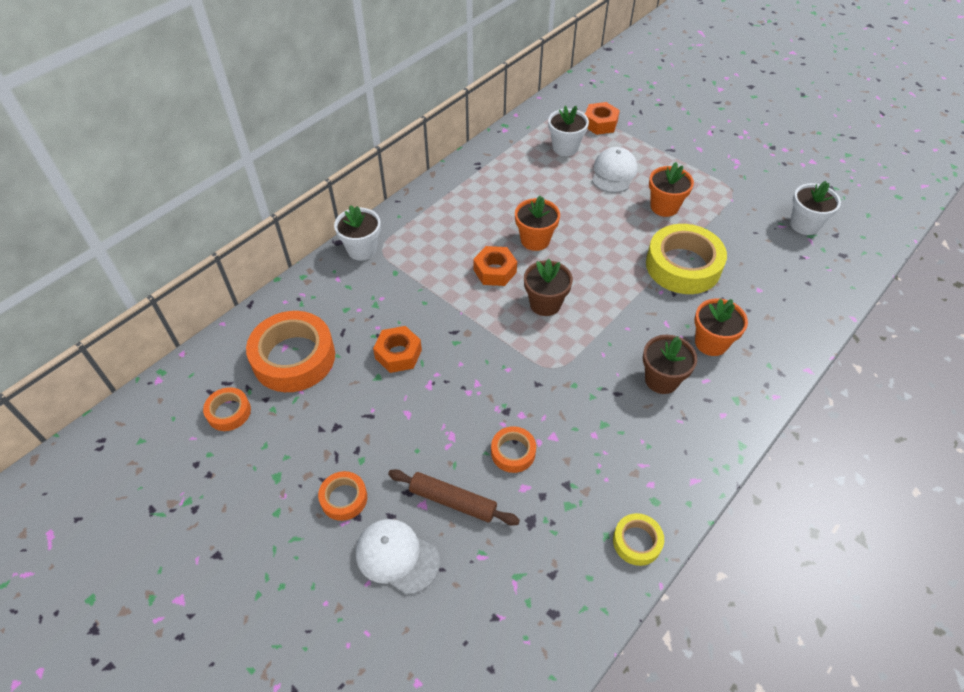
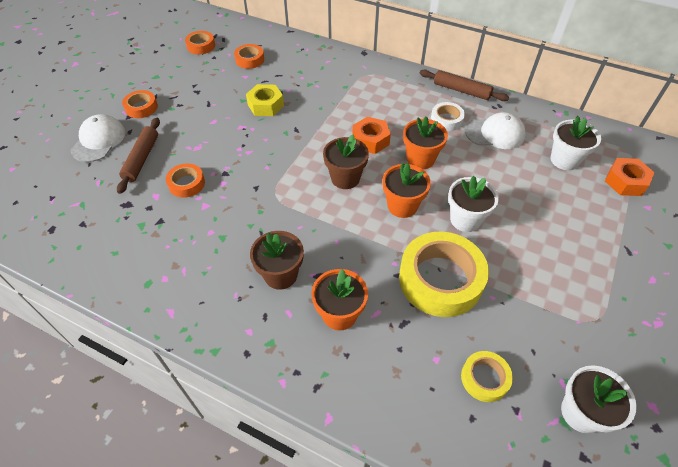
camera: 75 degrees right, 0 degrees up
orange tape [246,311,335,392] -> orange tape [234,44,264,69], size x0.50
white flower pot [334,205,381,261] -> white flower pot moved to [448,176,499,232]
orange nut [373,326,422,373] -> yellow nut [246,84,284,116]
white cap [592,147,638,193] -> white cap moved to [465,112,526,149]
yellow tape [613,513,664,566] -> yellow tape moved to [461,351,513,402]
orange flower pot [649,162,694,217] -> orange flower pot moved to [383,163,431,218]
none -> brown rolling pin [420,70,509,101]
none -> white tape [431,102,465,131]

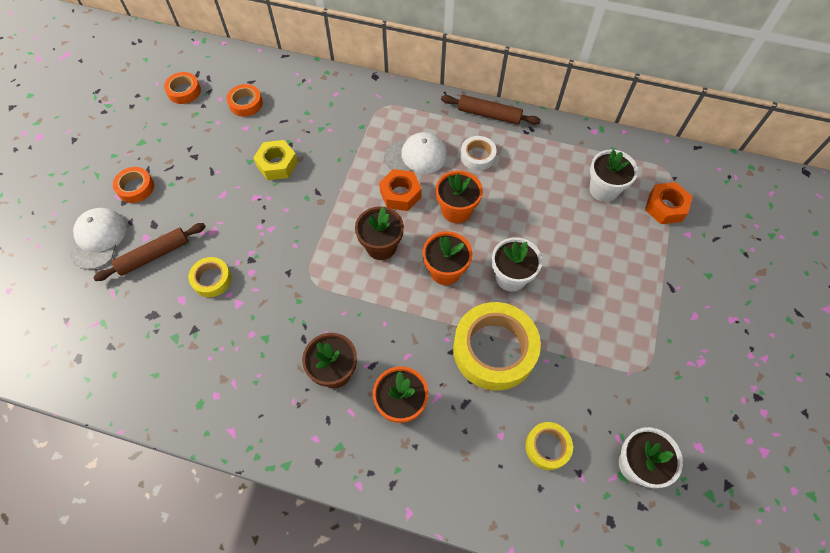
camera: 10 degrees left, 10 degrees up
brown rolling pin [117,118,160,194] -> brown rolling pin turned 60 degrees clockwise [93,223,206,281]
orange tape [166,163,205,198] -> yellow tape [188,257,232,297]
white cap [465,112,526,149] -> white cap moved to [384,132,447,174]

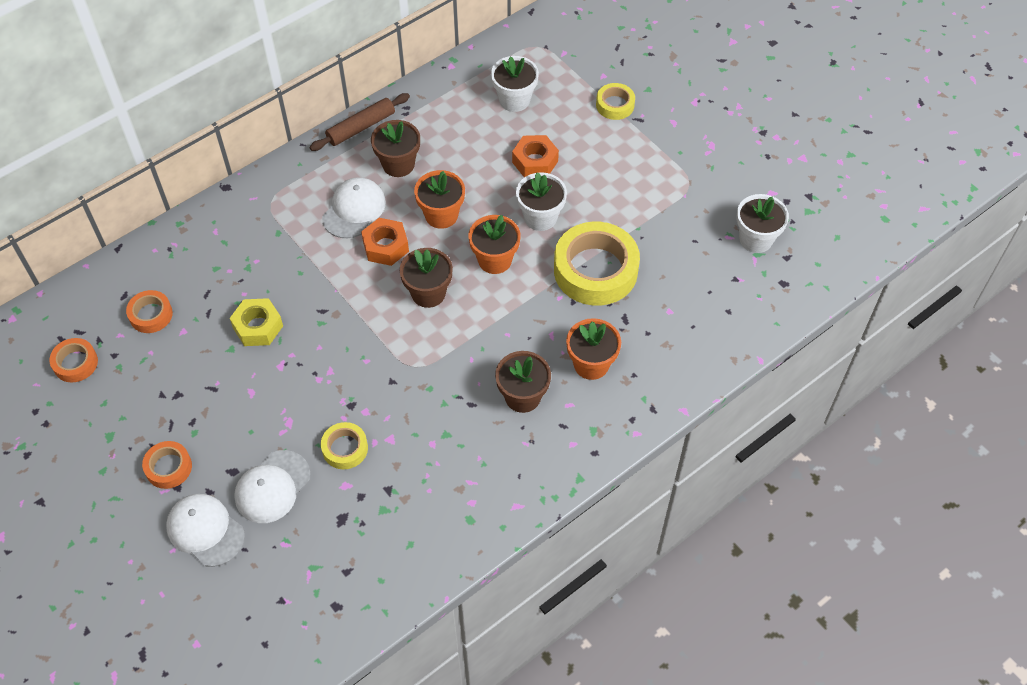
camera: 55 degrees left, 5 degrees down
brown rolling pin [93,223,206,281] -> white cap [234,450,311,523]
white tape [460,136,497,171] -> brown flower pot [371,120,420,177]
yellow tape [525,422,573,470] -> yellow tape moved to [596,83,635,120]
orange nut [645,182,693,224] -> orange nut moved to [512,135,559,177]

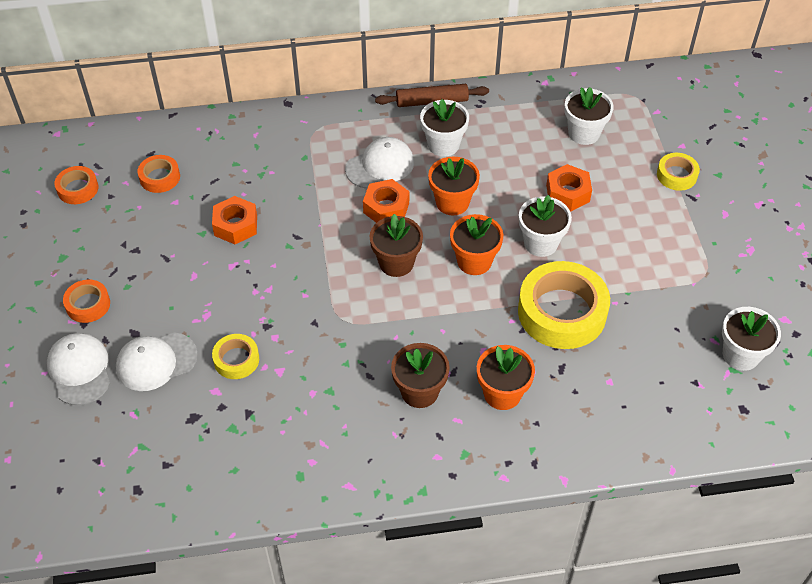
camera: 30 degrees right, 5 degrees down
yellow nut [230,298,283,346] -> orange nut [212,196,257,244]
brown flower pot [371,120,420,177] -> white flower pot [420,99,469,157]

